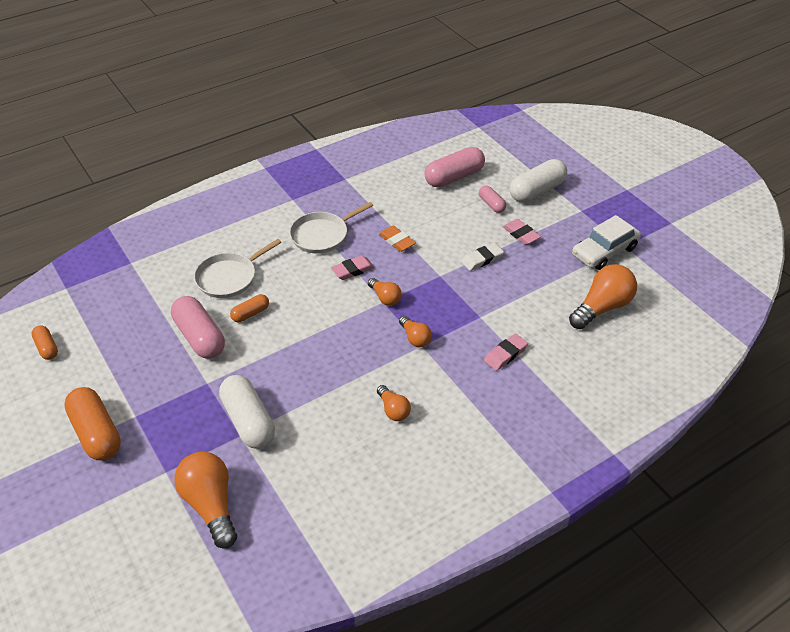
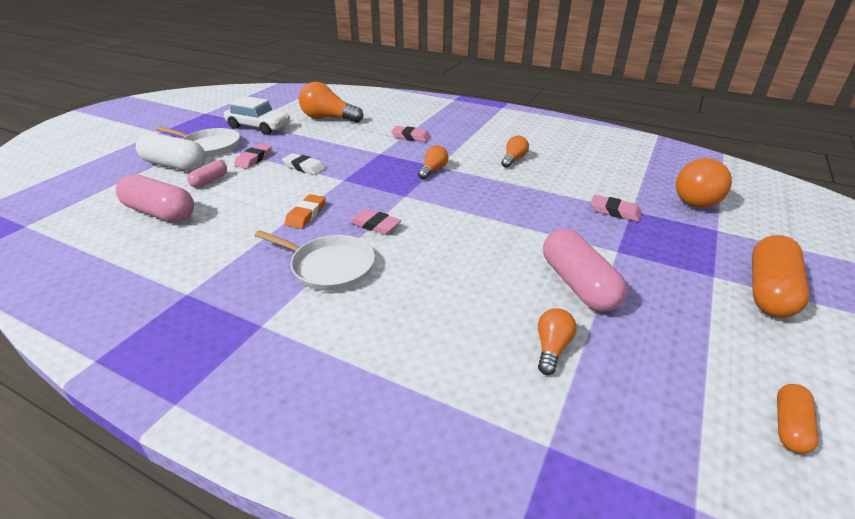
camera: 120 degrees left, 10 degrees down
pink capsule [171,296,225,359] -> pink capsule turned 45 degrees counterclockwise [543,229,627,312]
white pan [194,239,281,298] -> white pan moved to [156,126,240,157]
white capsule [219,375,275,449] -> pink eraser [590,195,642,222]
orange capsule [230,294,269,322] -> none
orange light bulb [368,278,402,306] -> orange light bulb moved to [538,308,577,375]

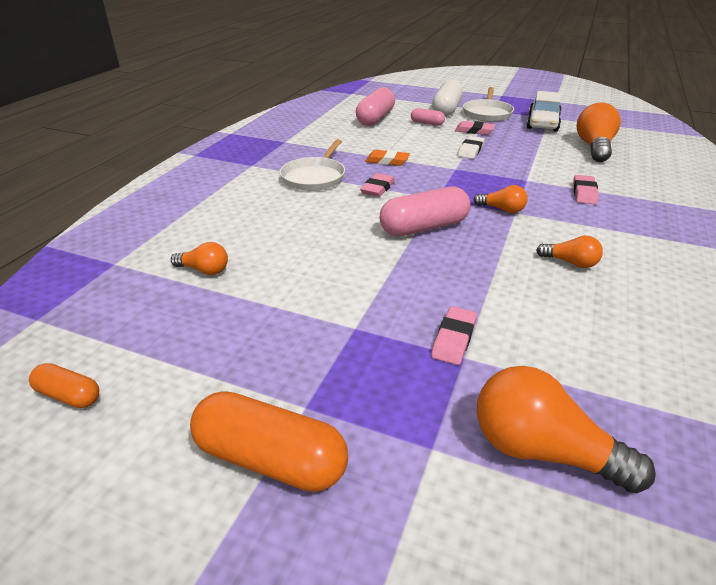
camera: 85 degrees right, 0 degrees up
pink capsule [543,229,627,312] -> pink capsule moved to [380,187,470,236]

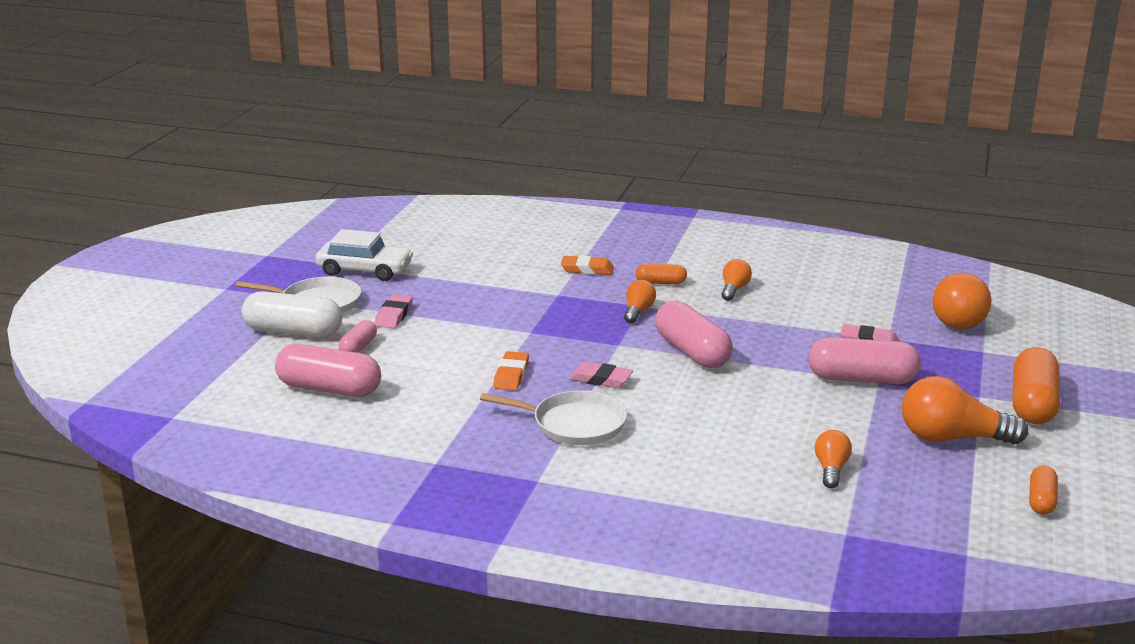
camera: 95 degrees left, 10 degrees down
white eraser [458,136,485,159] -> none
pink eraser [573,175,599,204] -> orange eraser [561,256,614,275]
orange light bulb [577,102,621,162] -> orange light bulb moved to [902,376,1028,444]
none -> orange capsule [636,264,687,284]
none -> pink capsule [808,337,921,384]

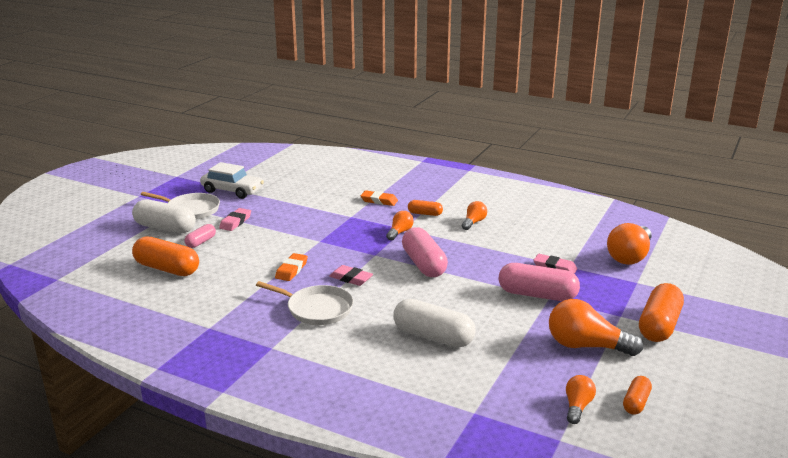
camera: 10 degrees right, 0 degrees up
pink capsule [275,344,381,397] -> orange capsule [132,236,199,276]
orange light bulb [815,430,852,488] -> orange light bulb moved to [566,375,596,424]
none -> white capsule [393,299,476,348]

